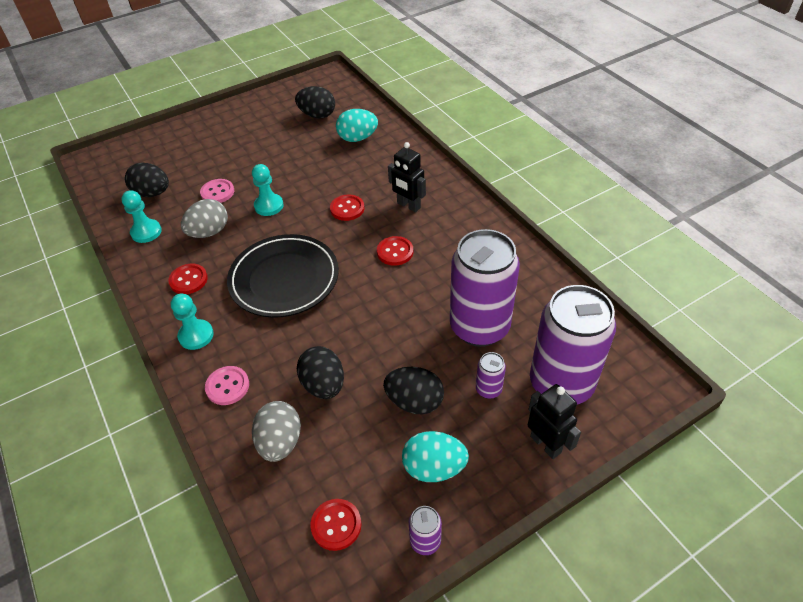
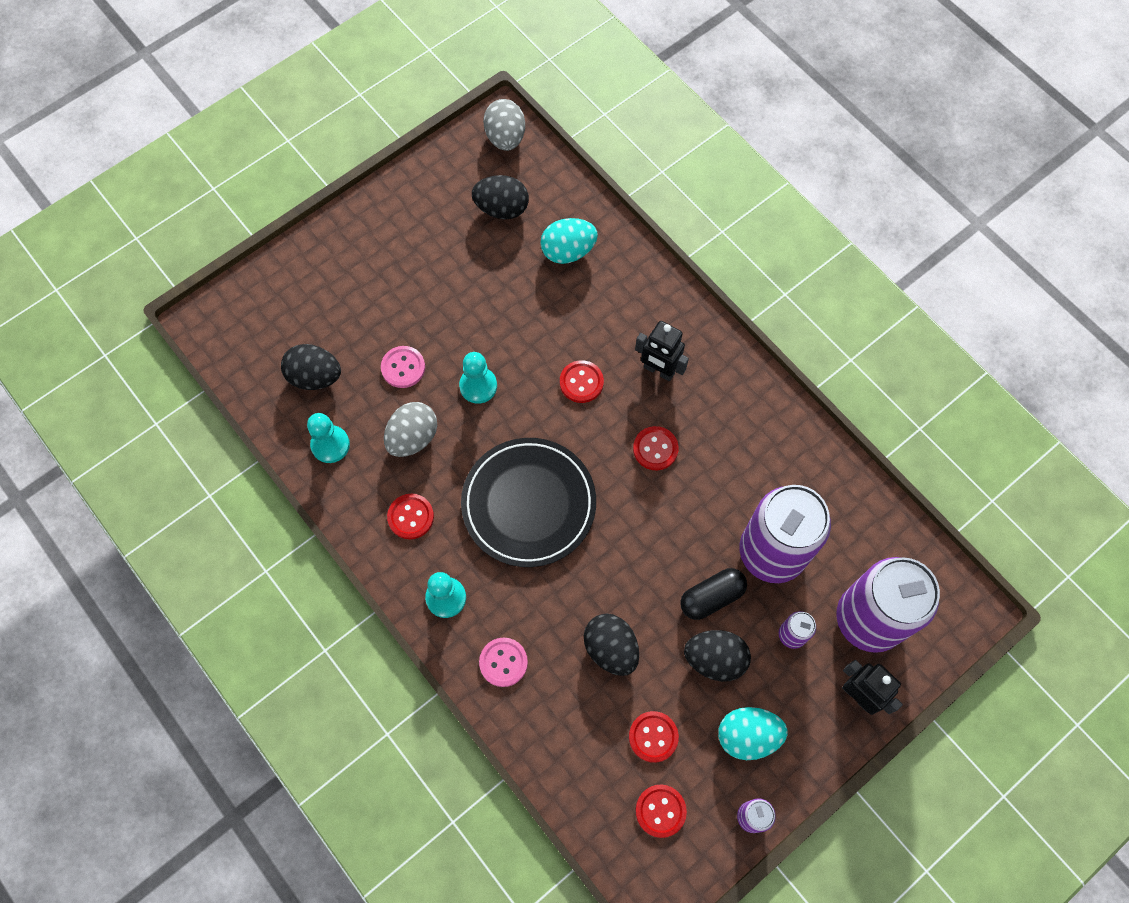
camera: 10 degrees left, 20 degrees up
grey egg [252,401,301,462] -> grey egg moved to [483,99,525,151]
none -> red button [629,711,679,763]
none -> black capsule [680,568,747,620]

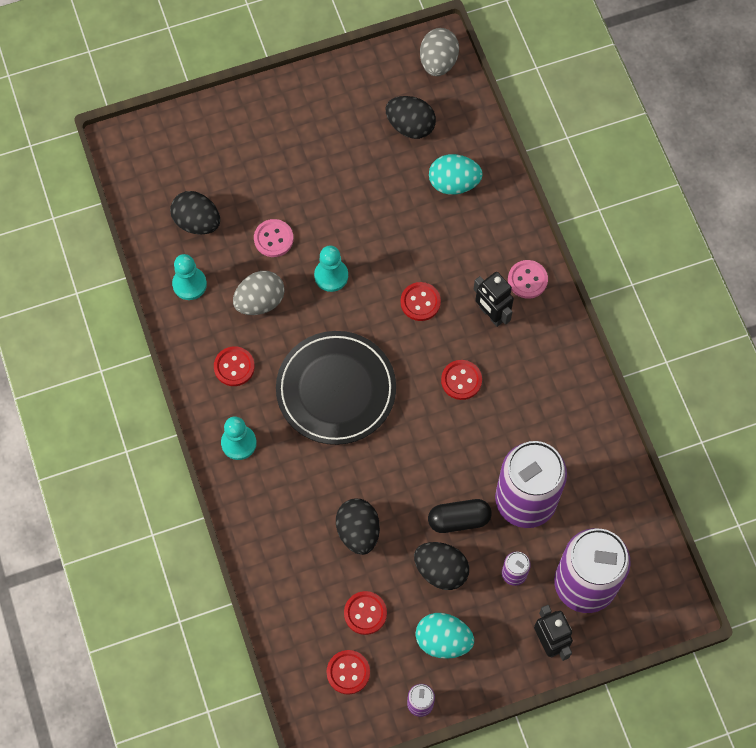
camera: 20 degrees right, 0 degrees up
pink button [479,638,528,687] -> pink button moved to [508,260,548,299]

